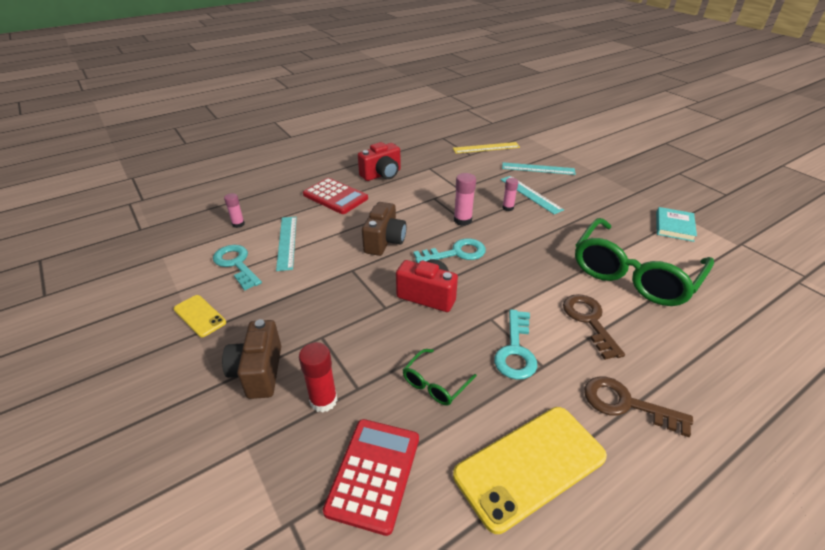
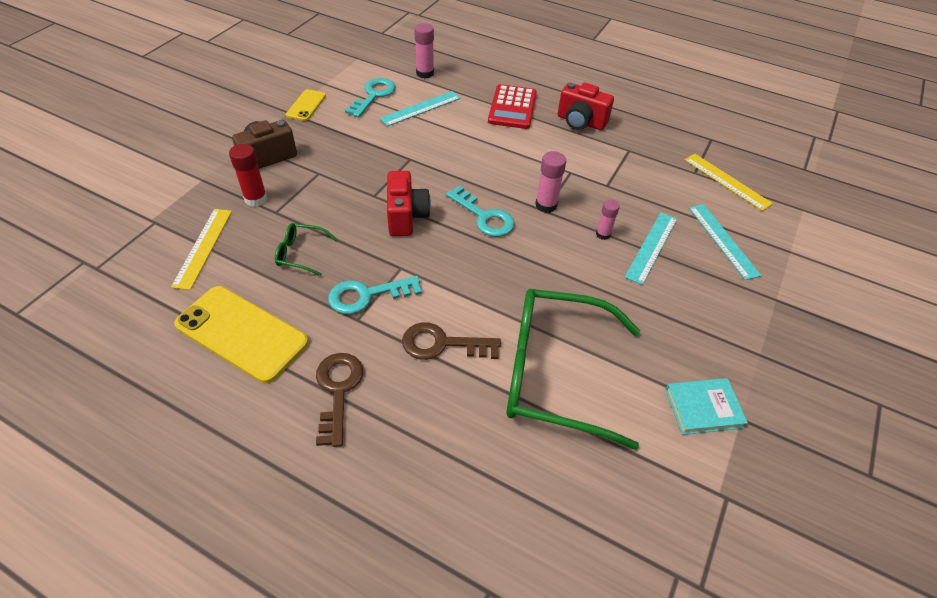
camera: 60 degrees right, 10 degrees up
pink glue stick [224,193,245,228] -> pink glue stick [414,23,434,78], size x1.51
red calculator [323,419,419,536] -> yellow ruler [171,209,232,290]
brown camera [362,202,407,256] -> none
brown key [563,294,625,360] -> brown key turned 135 degrees counterclockwise [402,322,501,360]

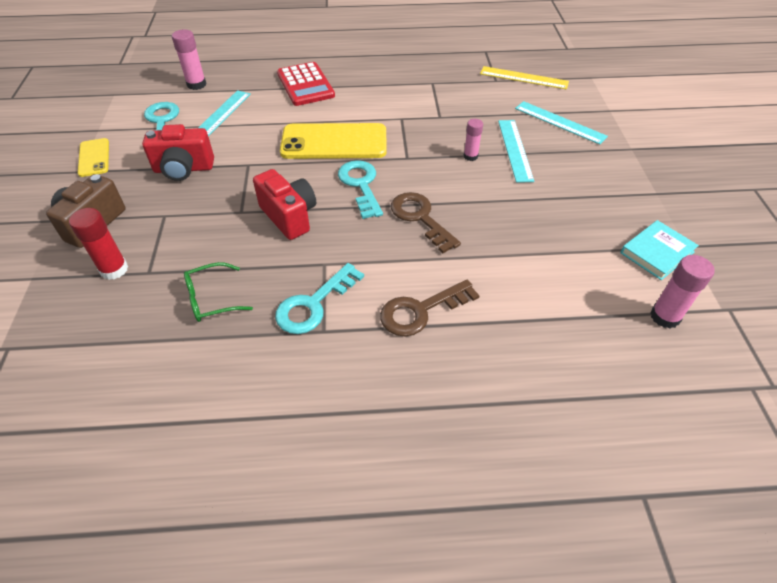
camera: 30 degrees left, 0 degrees up
yellow ruler [171,209,232,290] -> none
yellow phone [174,286,309,383] -> yellow phone moved to [280,123,387,159]
brown key [316,353,363,447] -> brown key moved to [391,192,461,253]
turquoise key [446,185,515,237] -> turquoise key turned 120 degrees counterclockwise [338,160,383,219]
green glasses [506,289,640,450] -> none
pink glue stick [535,151,566,213] -> pink glue stick moved to [650,255,715,329]
red camera [558,83,614,130] -> red camera moved to [142,124,214,181]

